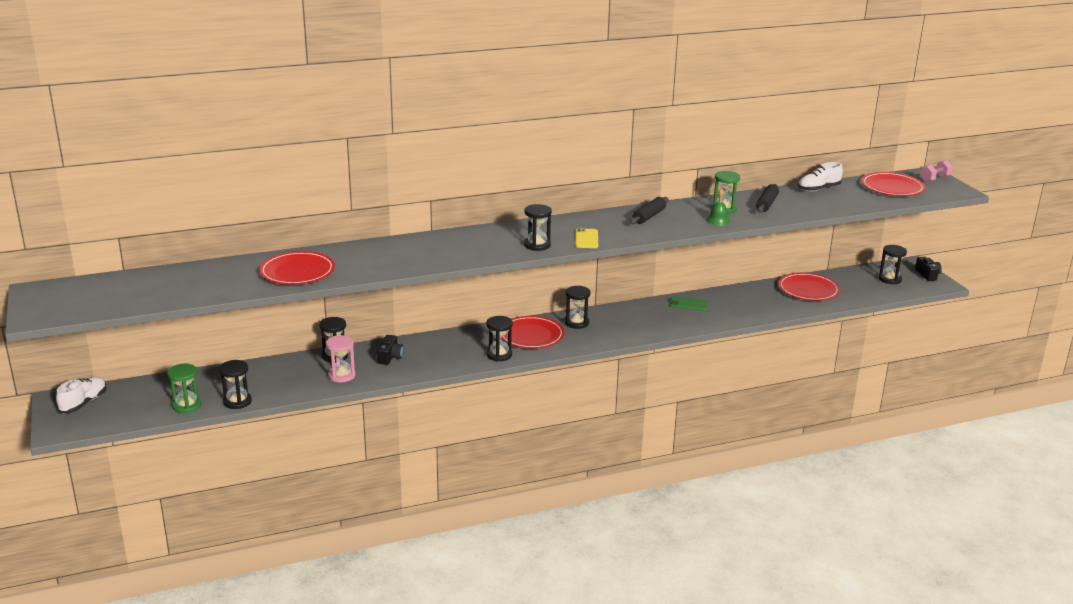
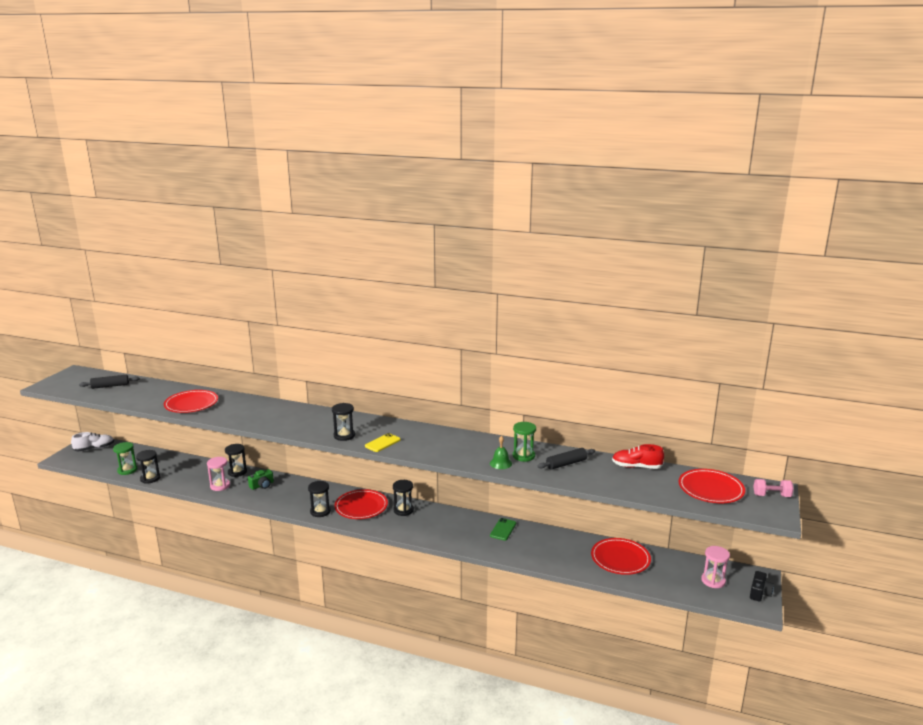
camera: 40 degrees right, 5 degrees down
black camera [377,335,404,365] -> green camera [248,469,274,490]
black rolling pin [630,197,669,224] -> black rolling pin moved to [79,375,140,389]
green phone [669,296,708,311] -> green phone turned 60 degrees clockwise [490,518,516,540]
white shoe [798,162,843,192] -> red shoe [612,444,664,469]
black hourglass [878,245,907,284] -> pink hourglass [701,546,730,588]

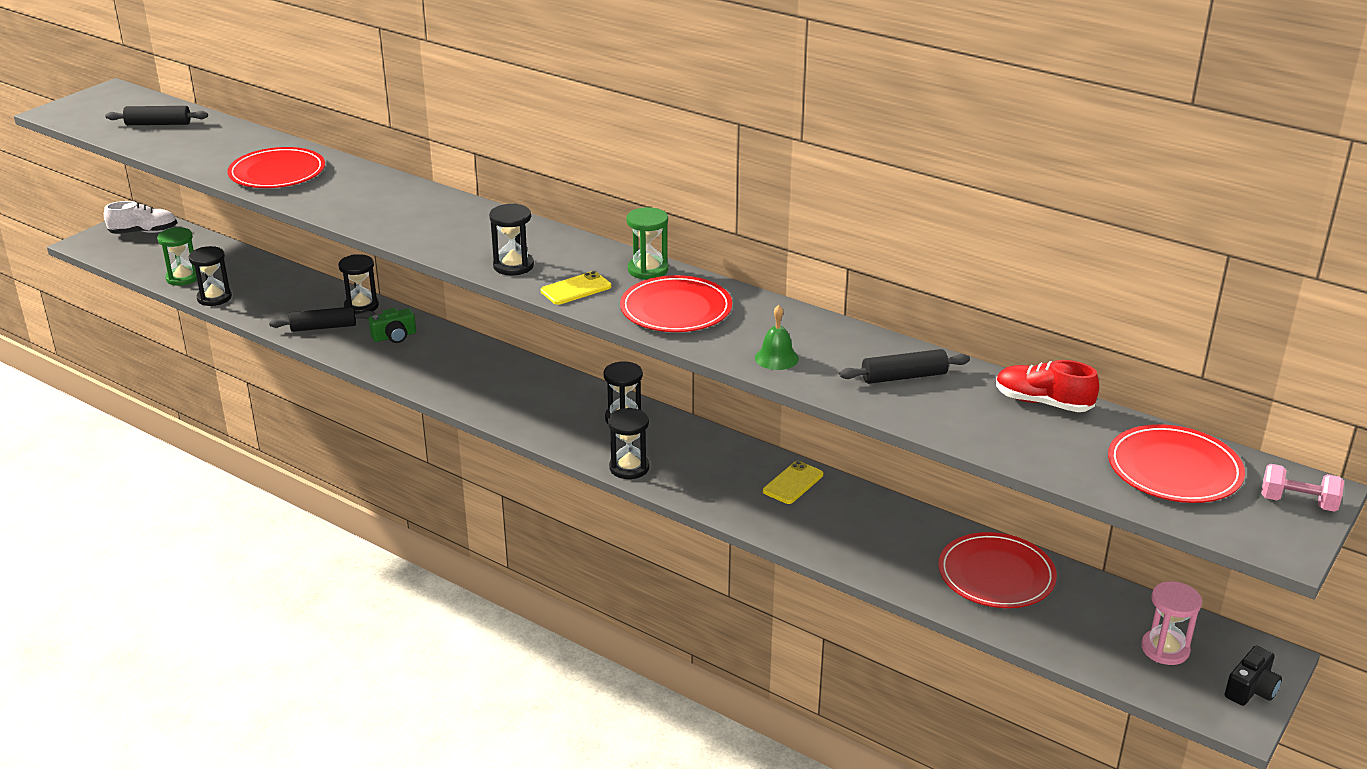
camera: 15 degrees right, 10 degrees up
pink hourglass [207,457,230,491] -> black rolling pin [269,307,375,332]
black hourglass [308,481,331,517] -> black hourglass moved to [608,408,650,479]
red plate [334,489,388,519] -> red plate moved to [620,275,732,332]
green phone [490,518,516,540] -> yellow phone [763,461,823,504]
green hourglass [513,422,536,462] -> green hourglass moved to [627,207,669,280]

